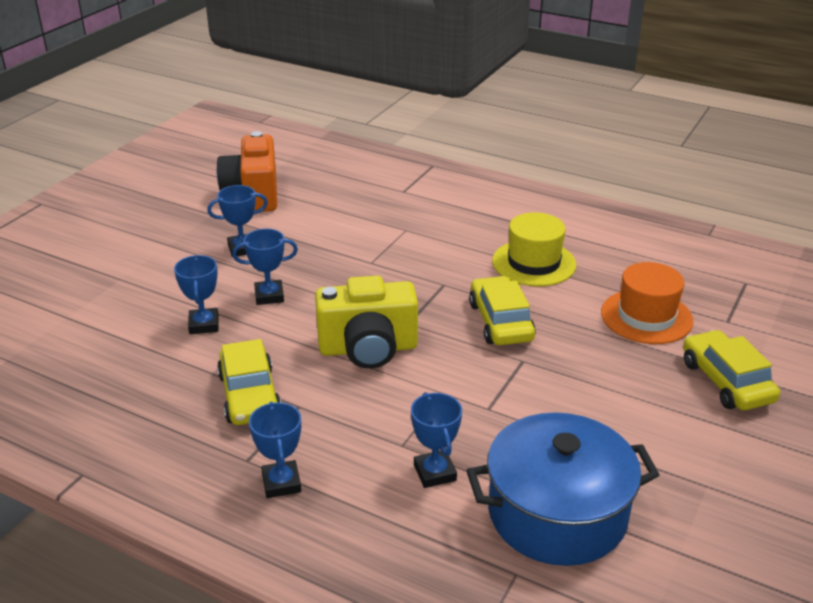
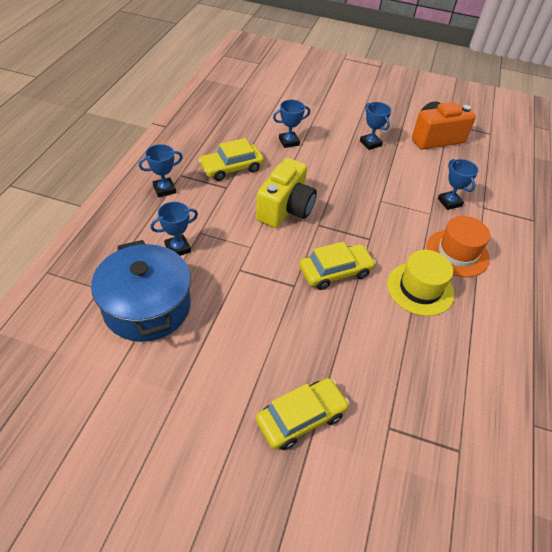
camera: 75 degrees right, 15 degrees up
blue trophy [232,229,298,305] -> blue trophy moved to [438,159,478,210]
yellow camera [315,276,418,369] -> yellow camera turned 135 degrees counterclockwise [256,158,317,228]
orange hat [601,262,693,344] -> orange hat moved to [426,216,490,277]

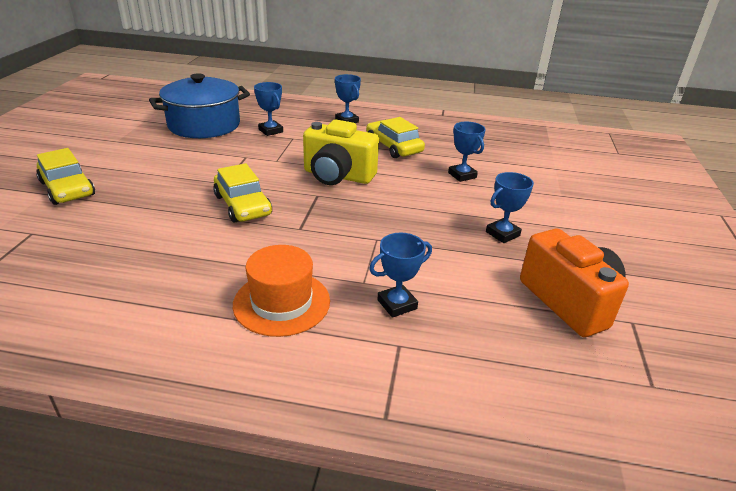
camera: 85 degrees right, 15 degrees down
yellow hat [387,250,454,316] -> none

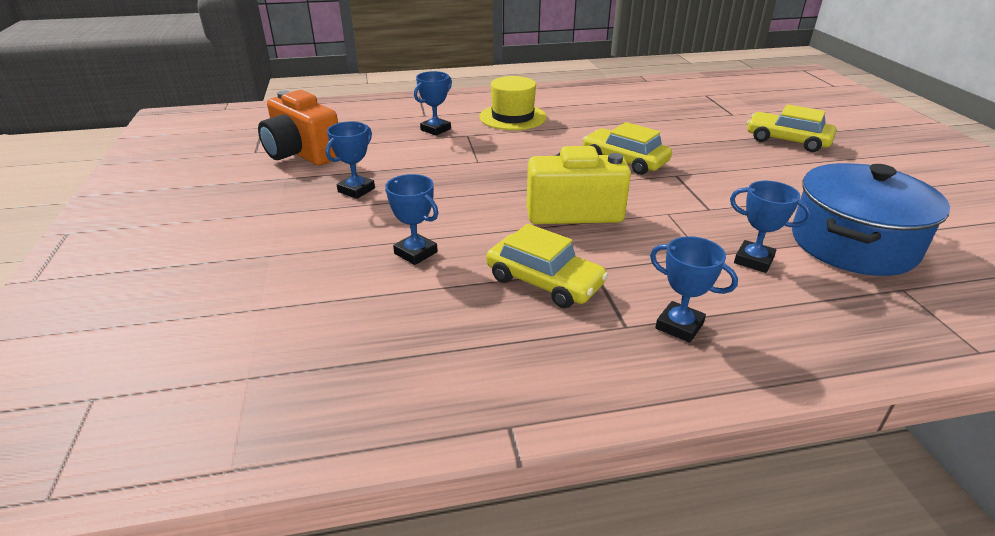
camera: 160 degrees right, 0 degrees up
orange hat [233,245,330,337] -> yellow hat [479,76,547,130]

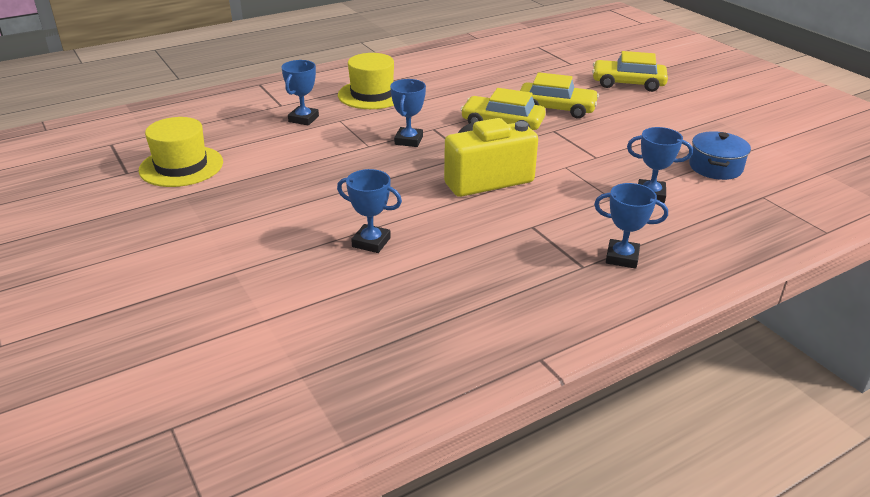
camera: 20 degrees left, 0 degrees up
orange camera [258,90,338,165] -> yellow hat [139,117,223,187]
blue trophy [326,121,375,199] -> blue trophy moved to [390,79,426,147]
yellow car [486,224,608,308] -> yellow car moved to [520,72,599,119]
blue pot [792,163,950,276] -> blue pot [689,131,751,180], size x0.54

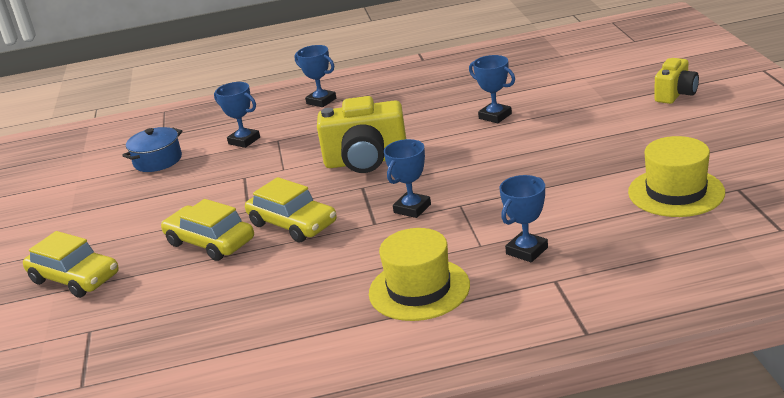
camera: 155 degrees left, 5 degrees down
none -> yellow camera [655,58,699,104]

